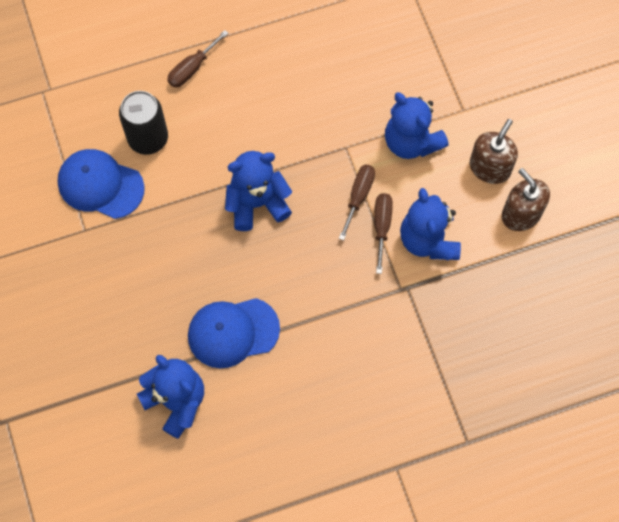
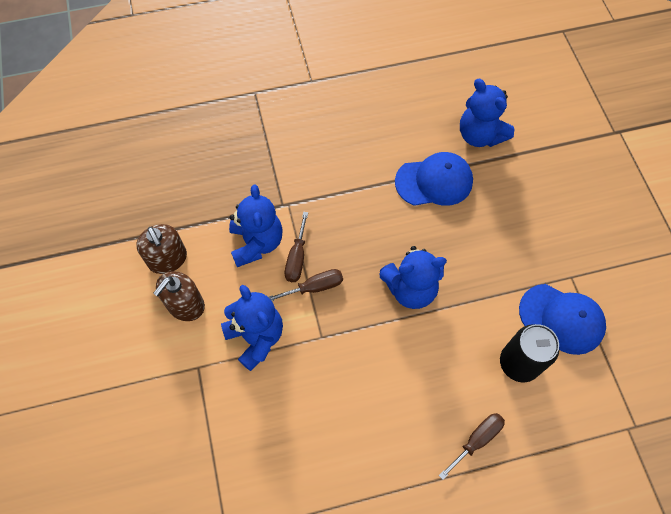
camera: 175 degrees left, 5 degrees down
brown screwdriver [339,165,375,240] -> brown screwdriver turned 135 degrees counterclockwise [268,269,343,301]

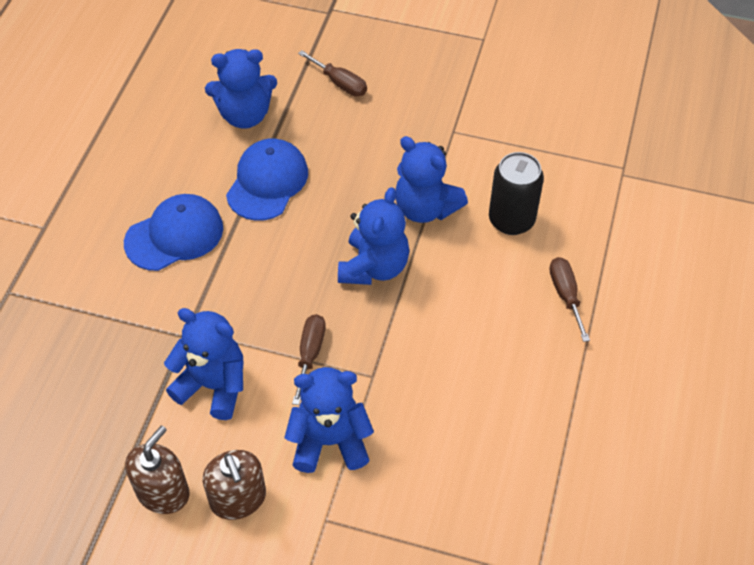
camera: 60 degrees left, 10 degrees down
brown soap dispenser [136,224,187,274] -> brown soap dispenser turned 60 degrees counterclockwise [125,425,190,514]
brown screwdriver [285,212,308,282] -> brown screwdriver moved to [298,50,367,97]
blue cap [519,284,606,355] -> blue cap moved to [124,194,223,271]
none -> blue teddy bear [396,136,468,223]

